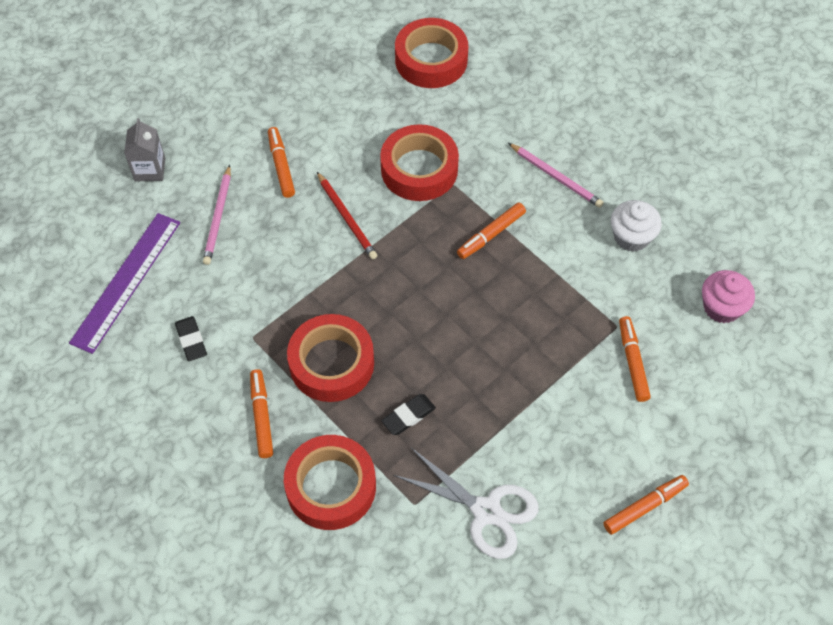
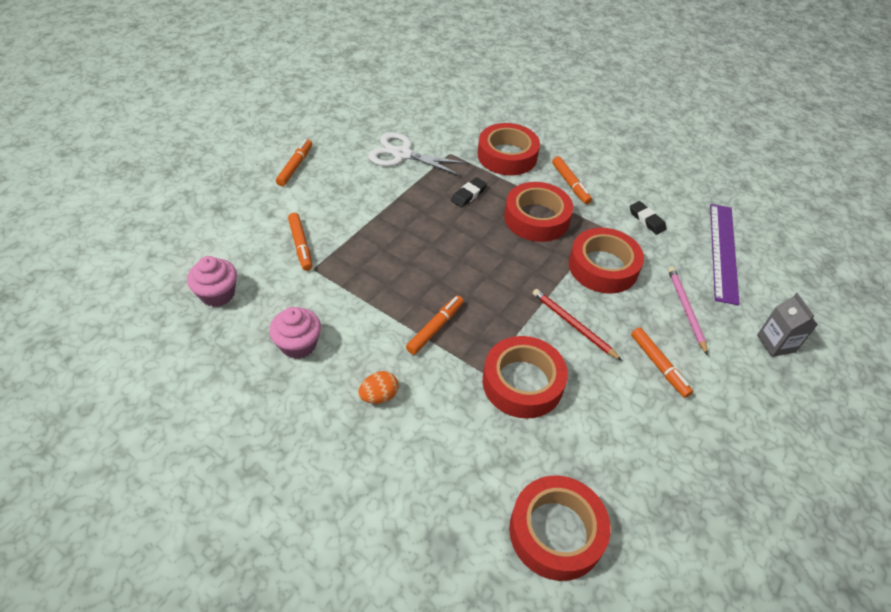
camera: 165 degrees right, 10 degrees down
pink pencil [508,143,604,208] -> orange egg [359,371,398,404]
orange marker [603,475,689,535] -> orange marker turned 150 degrees clockwise [276,139,312,186]
white cupcake [611,200,662,252] -> pink cupcake [269,307,321,359]
none -> red tape [569,228,644,294]

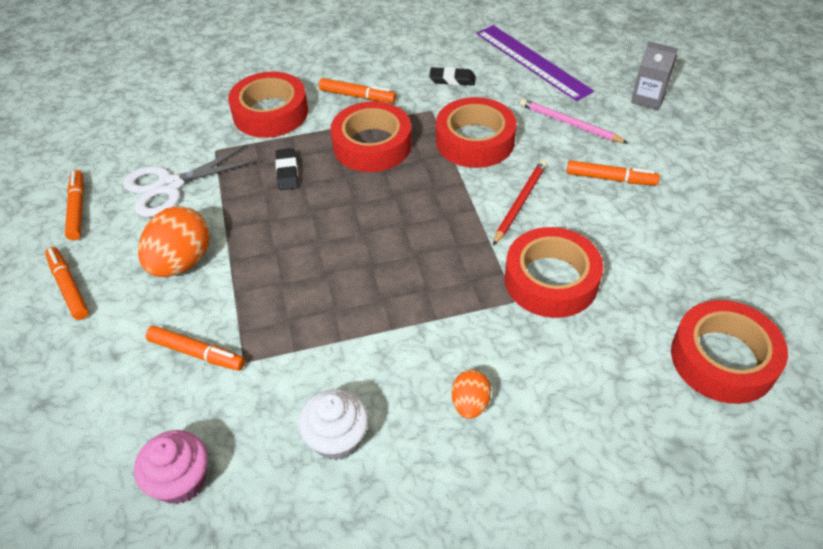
camera: 45 degrees left, 0 degrees up
pink cupcake [269,307,321,359] -> white cupcake [298,389,369,460]
orange marker [406,296,464,355] -> orange marker moved to [65,170,84,240]
red pencil [533,289,622,361] -> red pencil turned 120 degrees clockwise [493,160,547,246]
none -> orange egg [138,206,210,277]

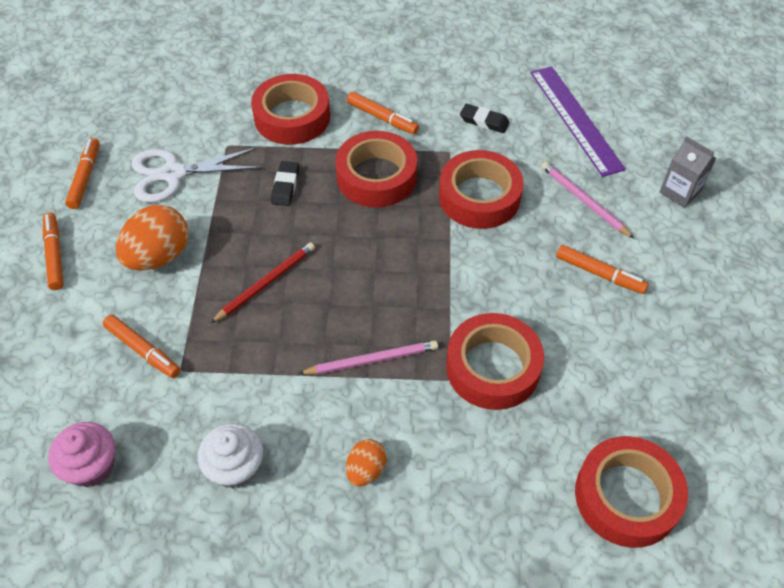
camera: 15 degrees right, 5 degrees up
red pencil [493,160,547,246] -> red pencil moved to [211,243,315,323]
none -> pink pencil [298,340,438,375]

